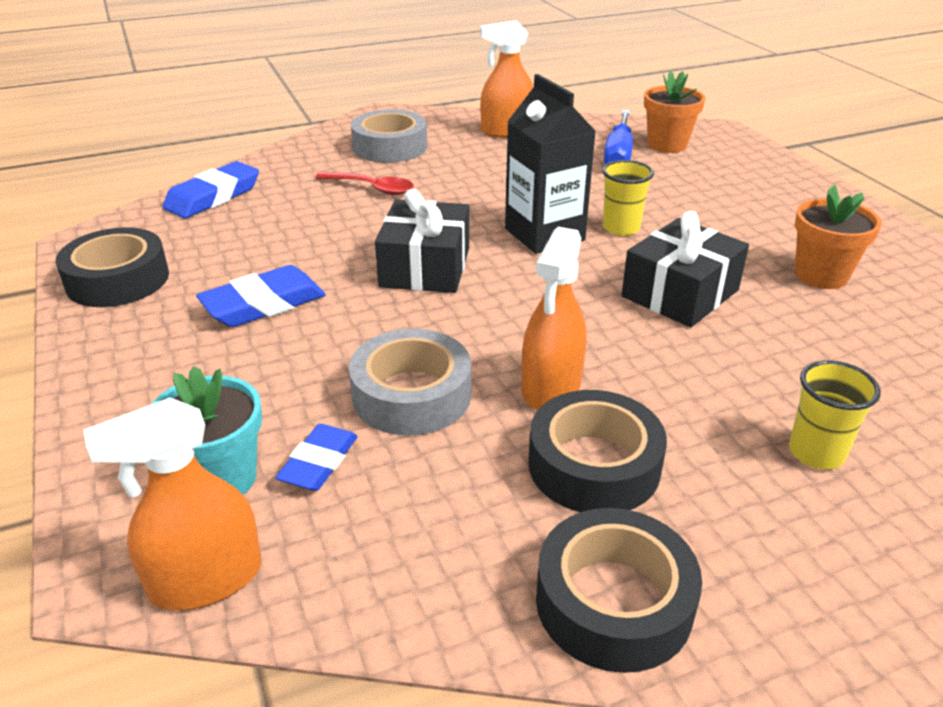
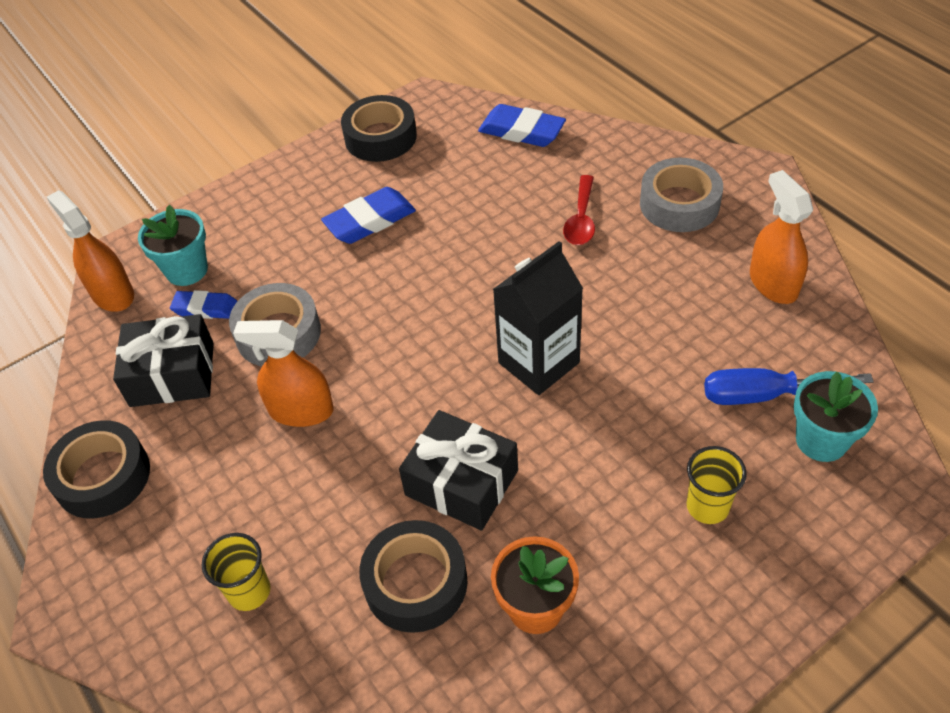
camera: 80 degrees right, 15 degrees up
blue eraser [196,265,326,327] -> blue eraser turned 75 degrees counterclockwise [321,187,416,244]
black gift [375,189,469,293] -> black gift moved to [113,314,214,407]
black tape [528,390,667,512] -> black tape moved to [359,520,467,633]
yellow cup [602,160,654,236] -> yellow cup moved to [687,446,747,524]
orange flower pot [644,71,705,153] -> turquoise flower pot [794,371,878,462]

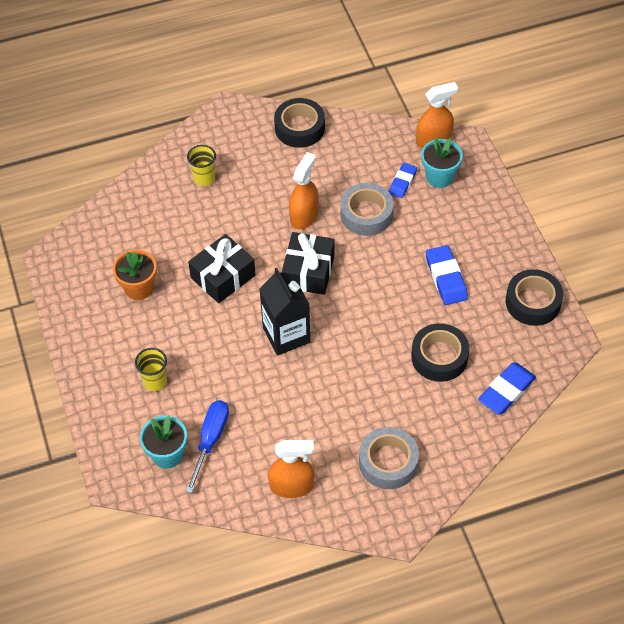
camera: 105 degrees right, 5 degrees up
black gift [113,314,214,407] -> black gift moved to [282,232,335,295]
black tape [359,520,467,633] -> black tape moved to [411,323,469,382]
red spoon [563,175,595,245] -> none

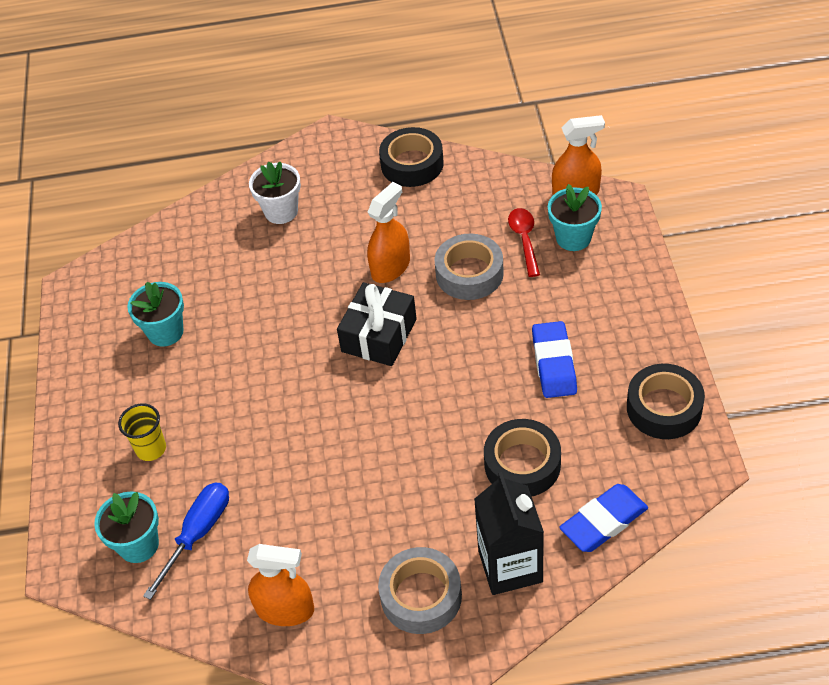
camera: 15 degrees right, 5 degrees down
orange flower pot [113,250,157,300] -> turquoise flower pot [127,282,184,347]
yellow cup [187,145,216,186] -> white flower pot [249,161,301,224]
black gift [188,234,256,303] -> none
black carton [259,268,310,356] -> black carton moved to [474,472,544,595]
blue eraser [389,163,417,198] -> red spoon [508,208,540,277]

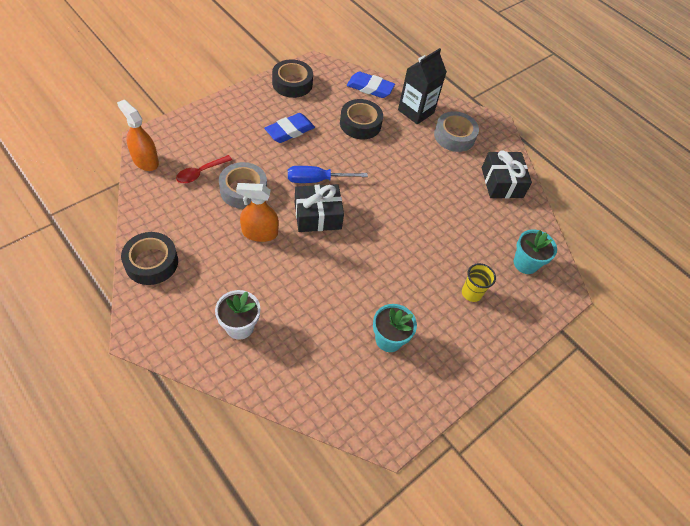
camera: 135 degrees left, 5 degrees up
blue screwdriver [143,483,229,600] -> blue screwdriver moved to [288,166,368,183]
orange spray bottle [247,544,314,626] -> black gift [482,150,532,198]
turquoise flower pot [548,184,602,251] -> none

